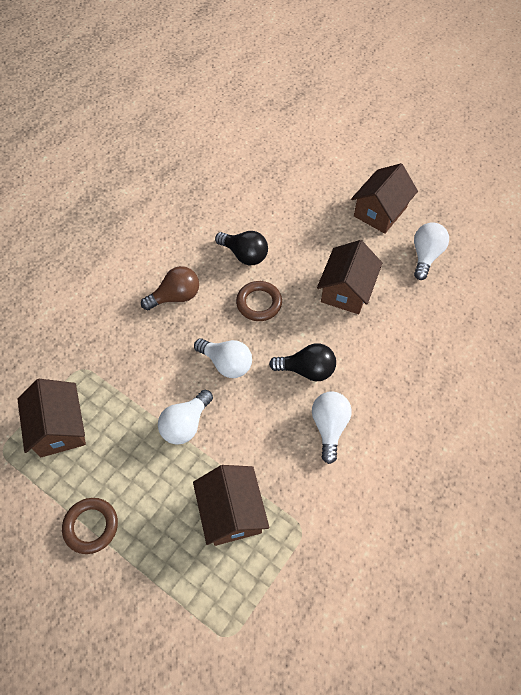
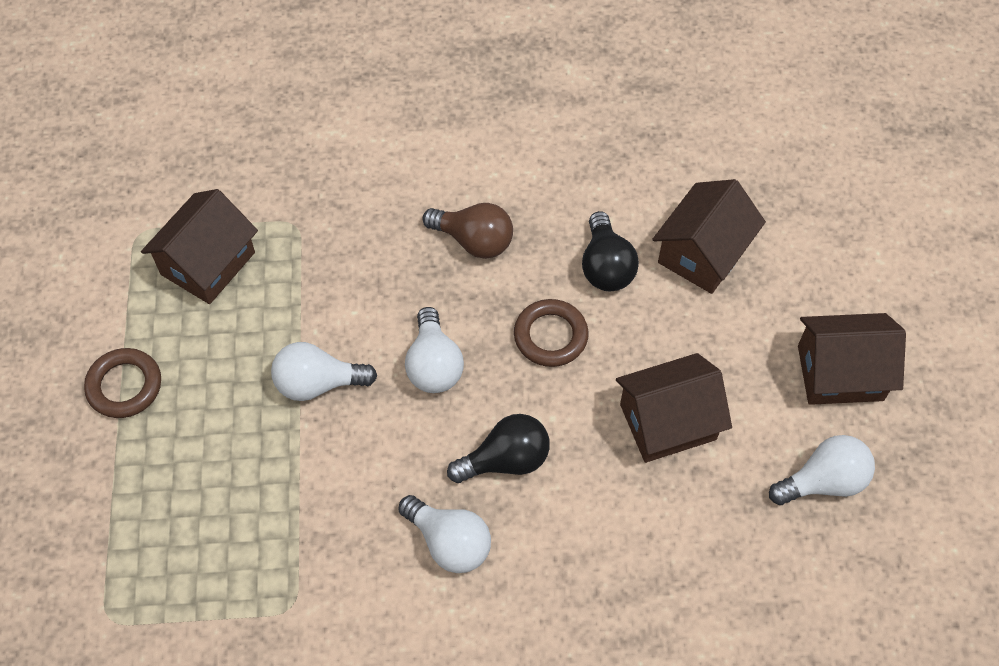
camera: 50 degrees right, 0 degrees up
brown house [193,465,269,546] -> brown house moved to [652,179,766,294]
black light bulb [269,343,336,381] -> black light bulb turned 75 degrees counterclockwise [447,414,550,483]
white light bulb [312,392,351,464] -> white light bulb turned 75 degrees clockwise [398,495,491,573]

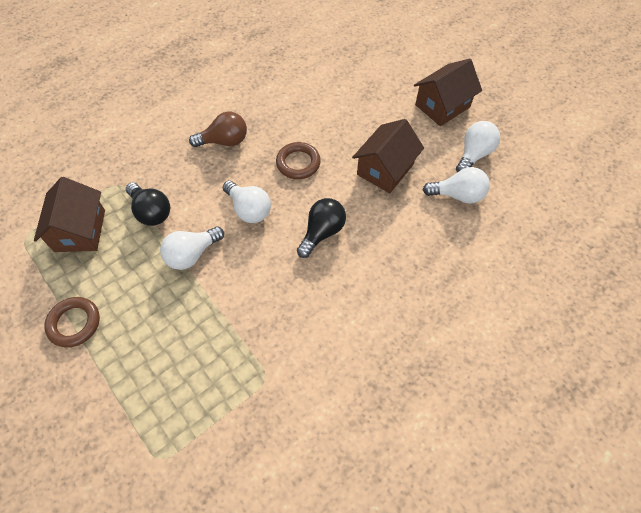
camera: 35 degrees left, 0 degrees up
white light bulb [398,495,491,573] -> white light bulb moved to [423,167,490,204]
black light bulb [582,211,639,291] -> black light bulb moved to [126,183,170,226]
brown house [652,179,766,294] -> none

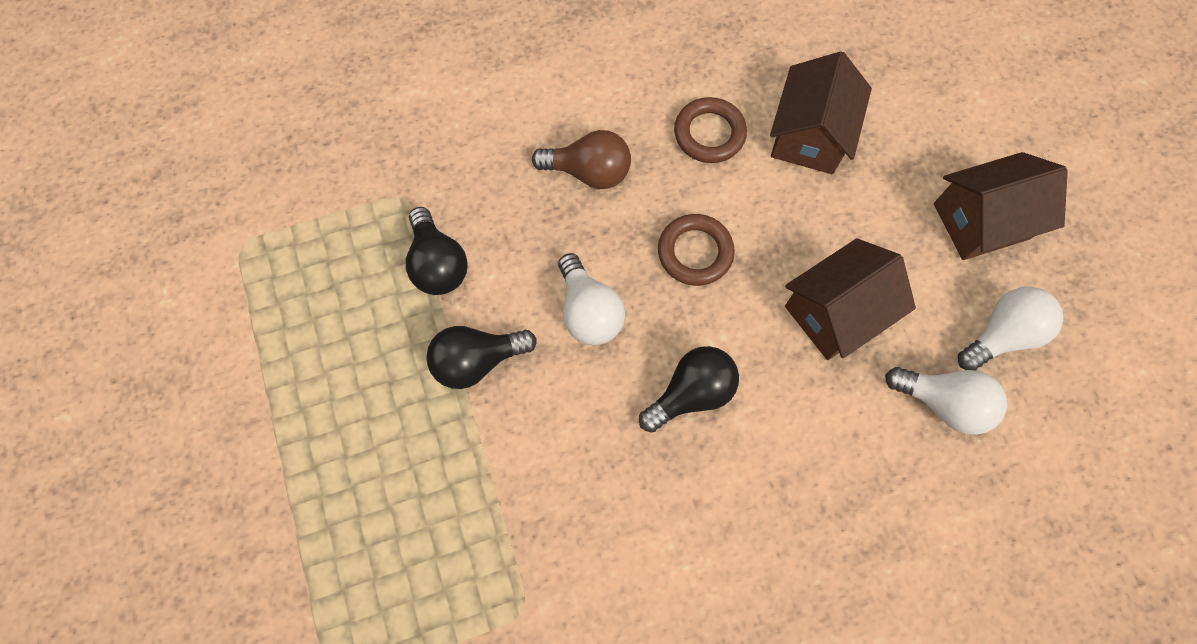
camera: 20 degrees right, 10 degrees up
brown house [34,177,105,252] -> brown house moved to [770,51,872,174]
brown ring [44,297,100,347] -> brown ring moved to [674,97,747,163]
white light bulb [160,226,224,270] -> black light bulb [426,326,537,389]

